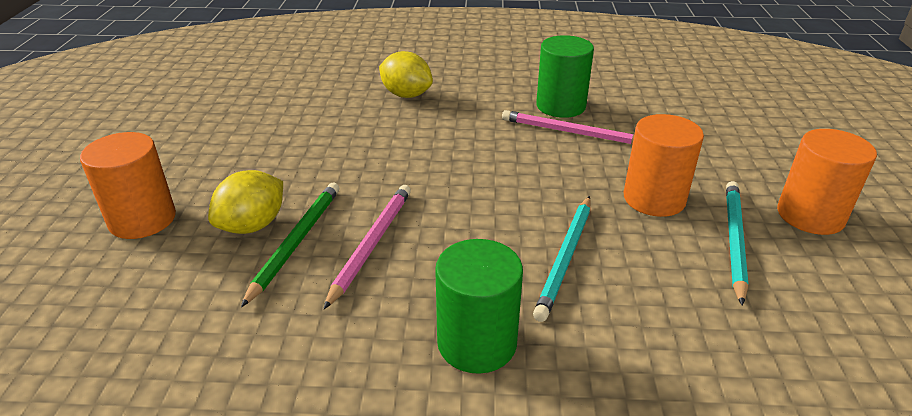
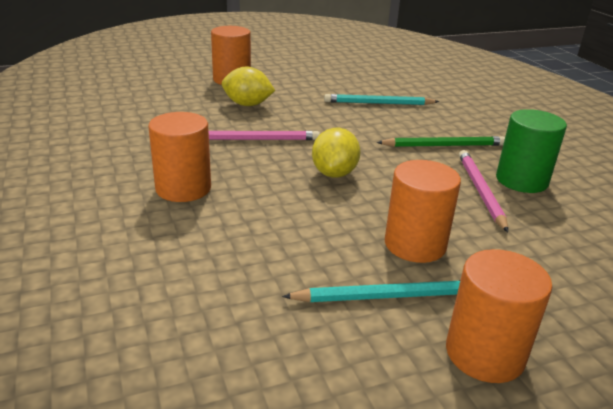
camera: 65 degrees right, 5 degrees down
green pencil [241,183,339,307] -> green pencil moved to [376,136,505,147]
yellow lemon [379,51,433,98] -> yellow lemon moved to [312,128,361,178]
green cylinder [435,239,523,374] -> orange cylinder [148,112,211,202]
turquoise pencil [533,196,591,322] -> turquoise pencil moved to [324,94,439,105]

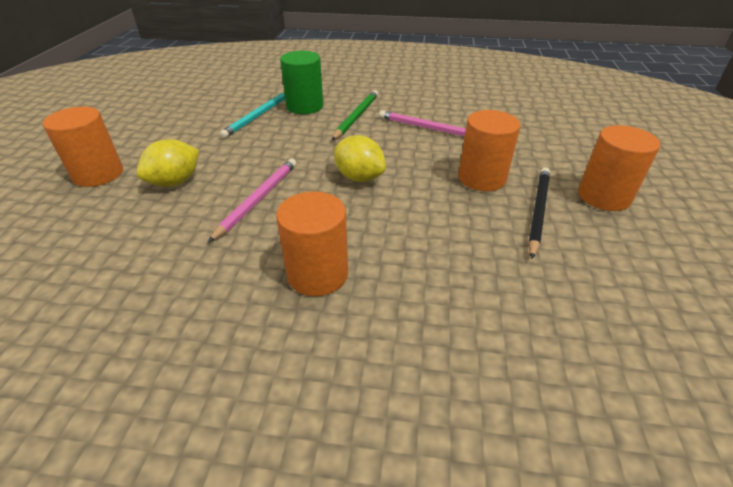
camera: 60 degrees left, 10 degrees up
turquoise pencil [282,280,460,302] -> black pencil [528,168,550,259]
green cylinder [496,109,567,193] -> green cylinder moved to [280,51,323,114]

